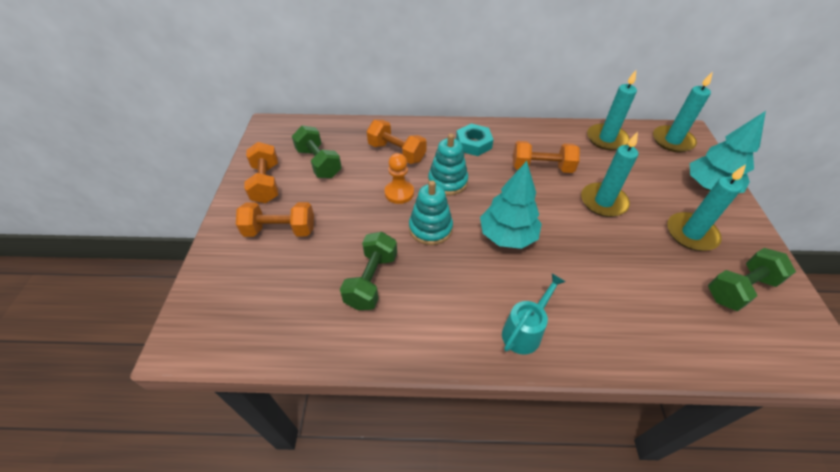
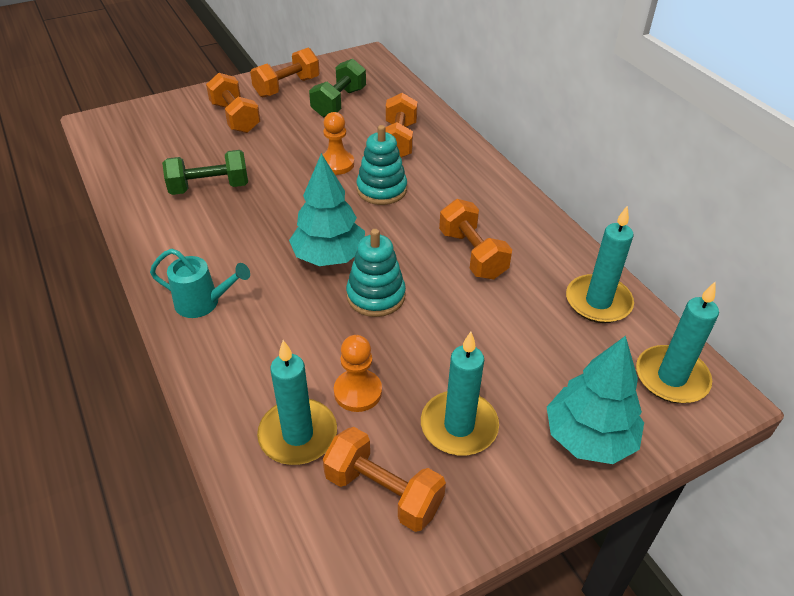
camera: 60 degrees right, 5 degrees down
turquoise stacking toy [409,181,453,245] -> turquoise stacking toy moved to [346,229,406,317]
turquoise nut [456,124,493,156] -> none
turquoise candle [581,132,638,217] -> turquoise candle moved to [257,340,337,465]
green dumbbell [708,248,796,311] -> orange dumbbell [323,427,446,532]
none -> orange pawn [334,335,382,412]

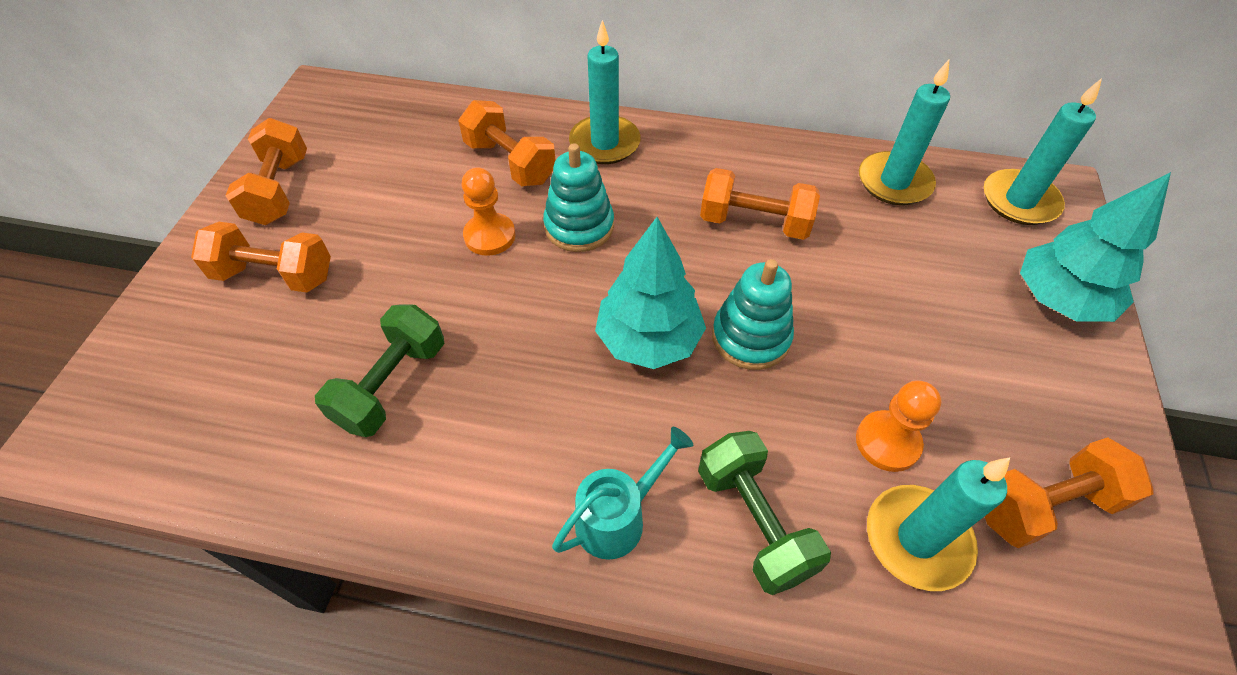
camera: 50 degrees left, 10 degrees up
green dumbbell [309,59,366,117] -> green dumbbell moved to [698,431,831,595]
turquoise candle [421,332,499,455] -> turquoise candle moved to [569,20,641,164]

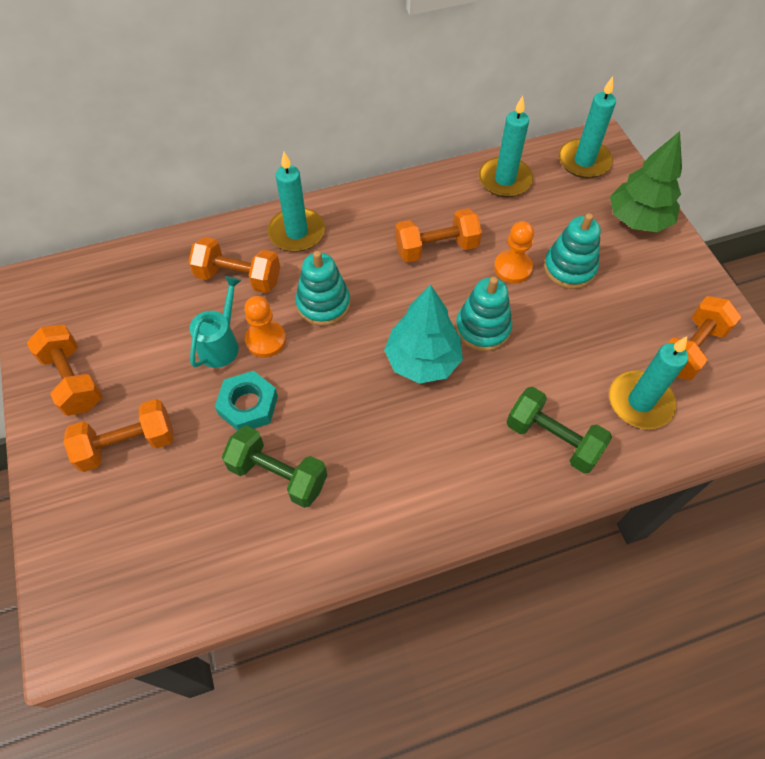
camera: 30 degrees left, 5 degrees up
green dumbbell [315,305,444,437] -> green dumbbell turned 60 degrees counterclockwise [222,426,327,508]
turquoise watering can [552,427,693,560] -> turquoise watering can moved to [190,276,242,368]
orange pawn [856,380,942,472] -> orange pawn moved to [494,221,534,283]
turquoise tree [1020,172,1171,322] -> green tree [610,131,682,232]
none -> turquoise nut [215,371,278,431]
none -> turquoise stacking toy [544,213,601,289]

